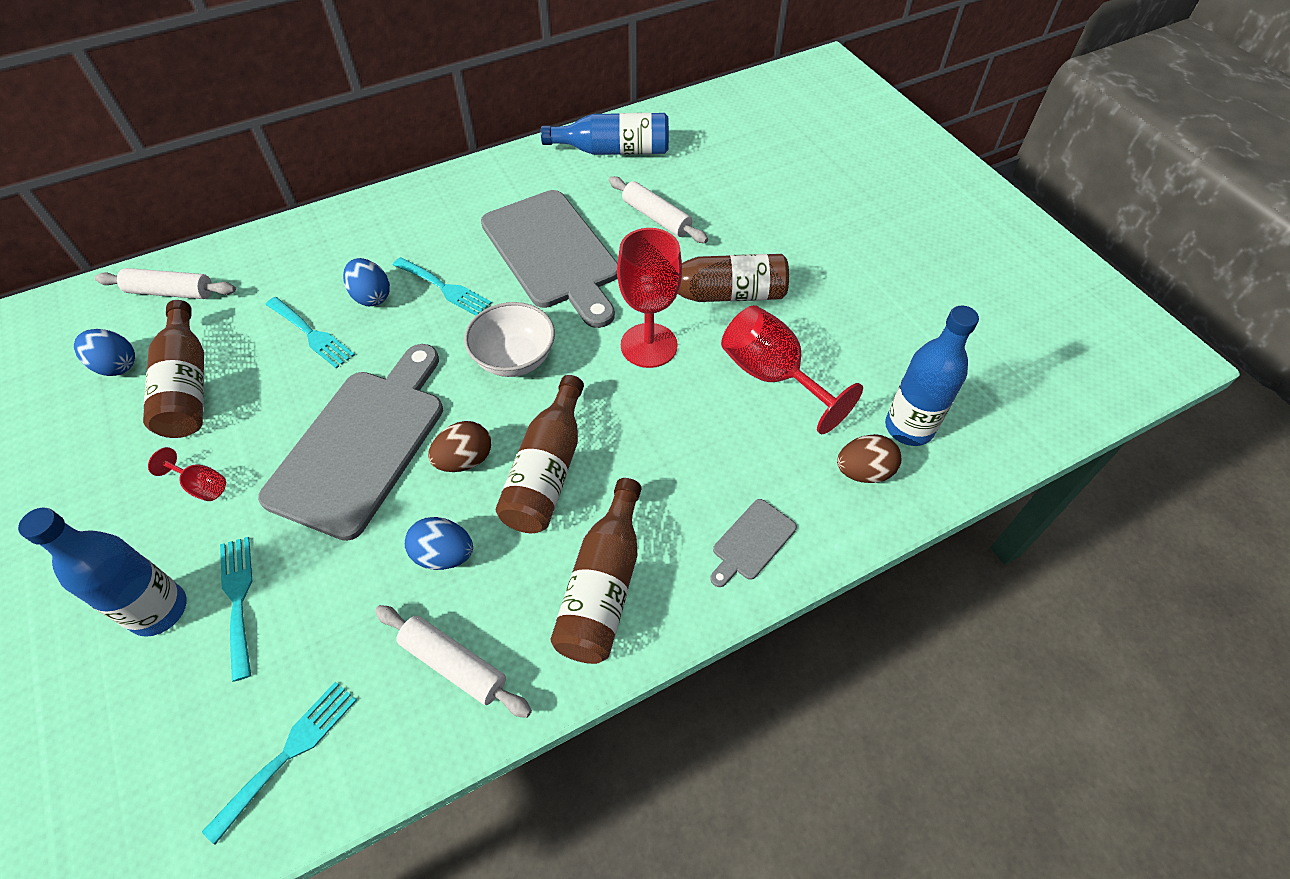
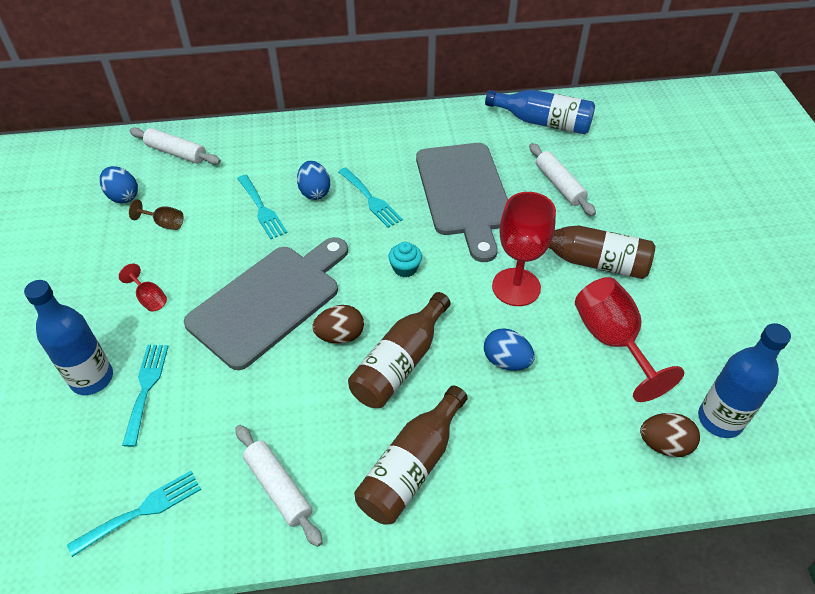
camera: 20 degrees right, 5 degrees down
brown bottle [143,300,204,438] -> brown goblet [129,199,184,230]
blue egg [405,517,473,570] -> blue egg moved to [484,328,535,371]
white bowl [464,302,555,377] -> turquoise cupcake [388,242,422,277]
grey cutting board [710,499,797,587] -> none

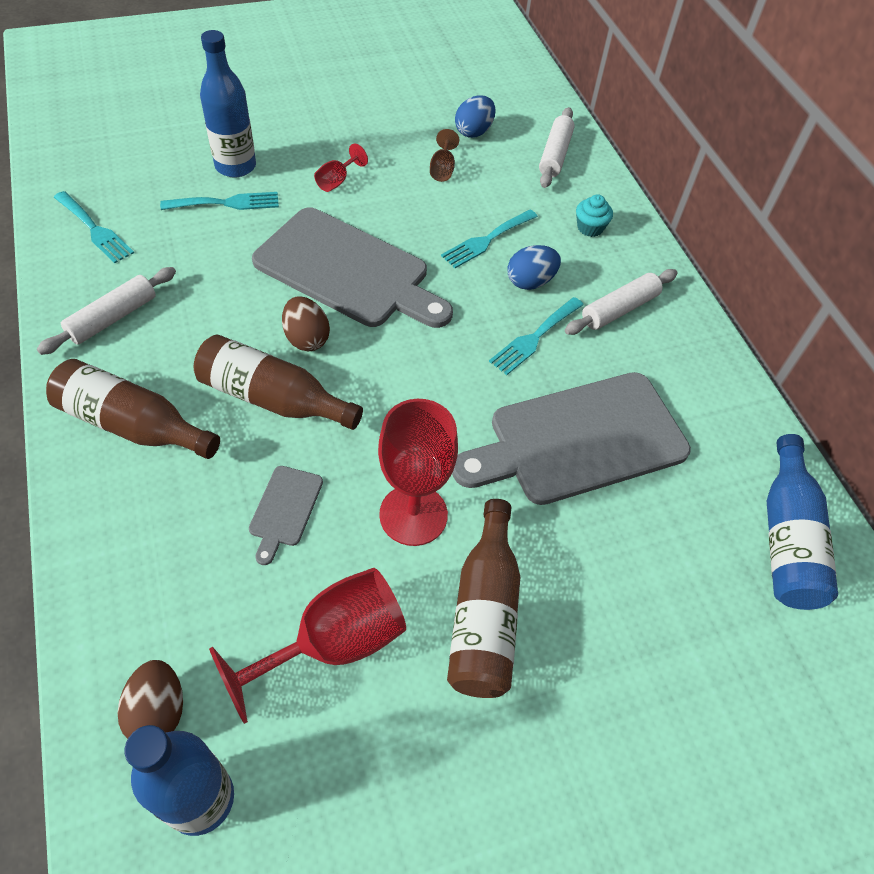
camera: 75 degrees right, 5 degrees up
turquoise cupcake [388,242,422,277] -> turquoise cupcake moved to [576,194,613,237]
blue egg [484,328,535,371] -> grey cutting board [249,466,323,565]
white rolling pin [529,143,596,216] -> white rolling pin moved to [565,269,677,335]

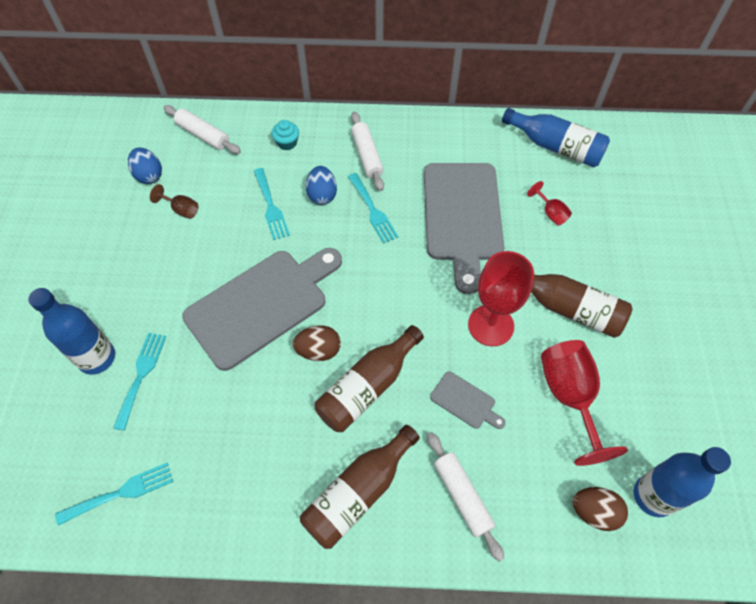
camera: 65 degrees left, 5 degrees up
white rolling pin [37,267,176,355] -> white rolling pin moved to [427,432,504,562]
red goblet [314,144,368,192] -> red goblet moved to [527,181,572,225]

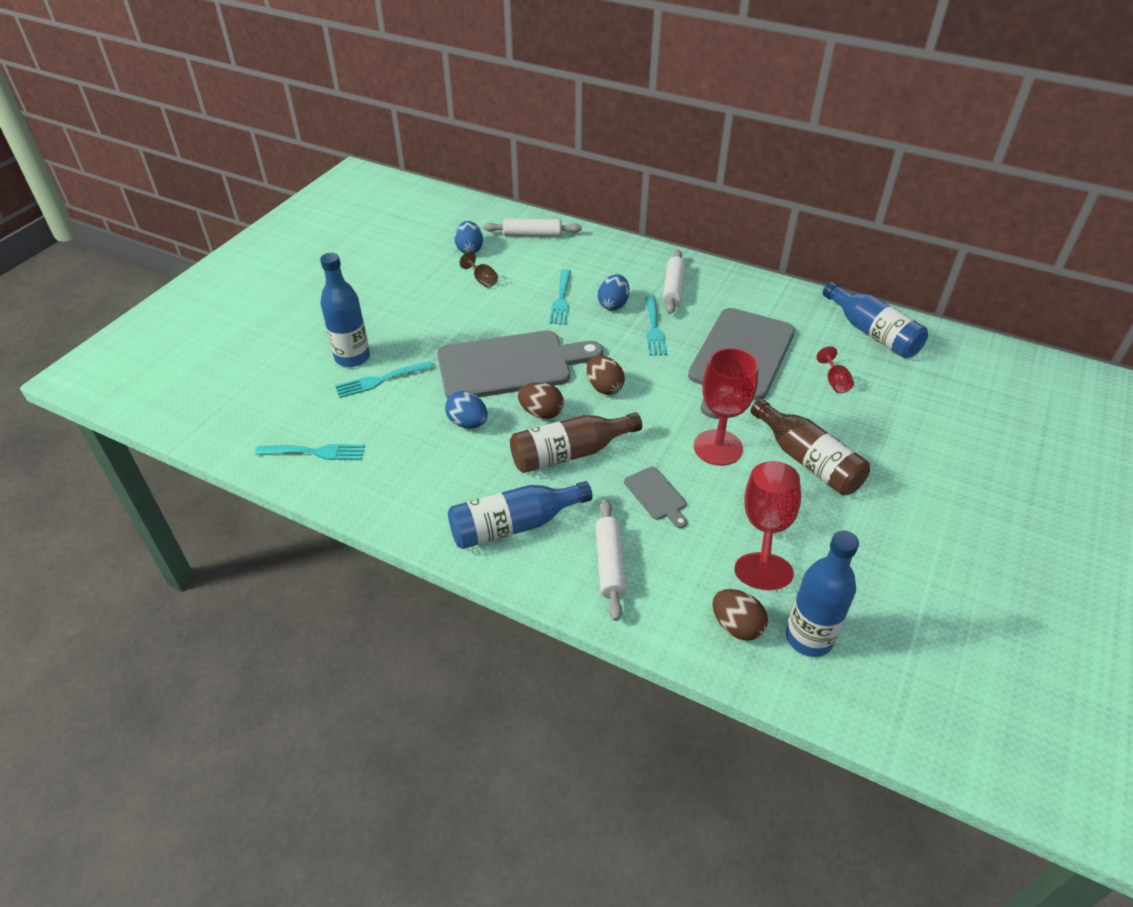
camera: 25 degrees right, 15 degrees down
turquoise fork [113,333,167,431] -> turquoise fork turned 150 degrees counterclockwise [335,361,434,398]
white rolling pin [163,105,241,154] -> white rolling pin turned 60 degrees counterclockwise [483,219,582,237]
turquoise cupcake [271,120,299,150] -> none
brown bottle [300,425,420,549] -> blue bottle [448,481,592,549]
none -> blue egg [445,391,488,429]
none -> brown egg [587,355,625,395]

